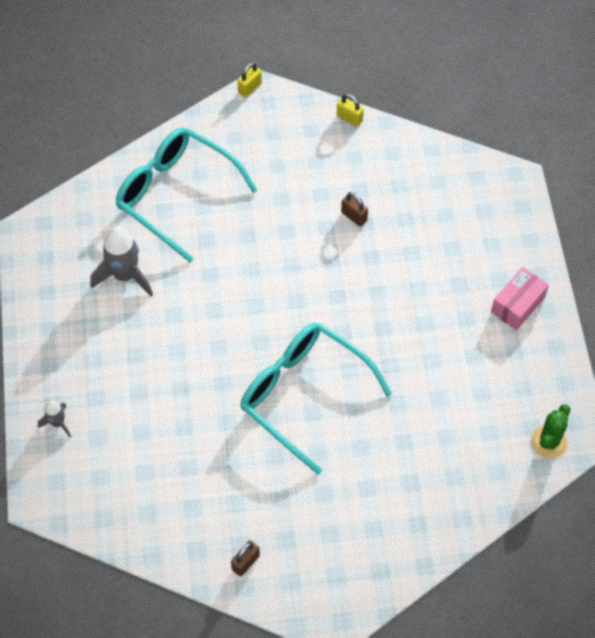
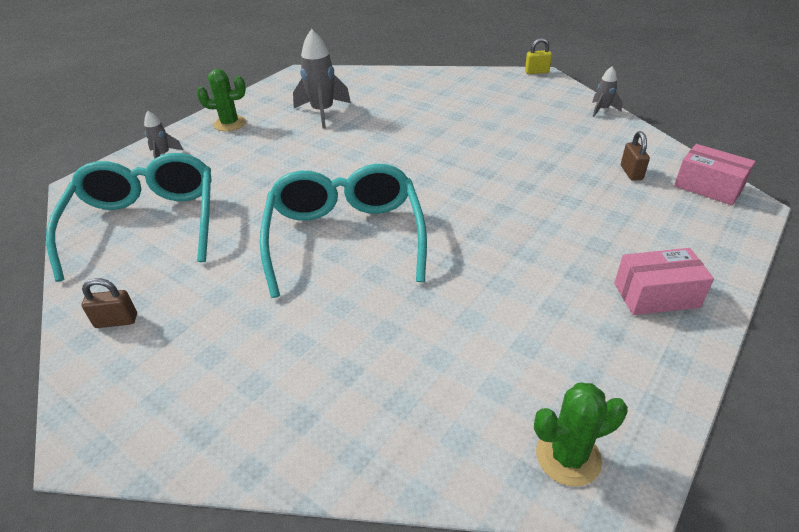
camera: 45 degrees right, 20 degrees down
turquoise glasses [116,127,257,262] -> turquoise glasses moved to [46,153,212,282]
yellow padlock [337,94,364,127] -> grey rocket [592,66,622,117]
brown padlock [341,192,368,226] -> brown padlock moved to [621,131,650,181]
none -> green cactus [197,69,246,131]
none -> pink box [674,144,756,205]

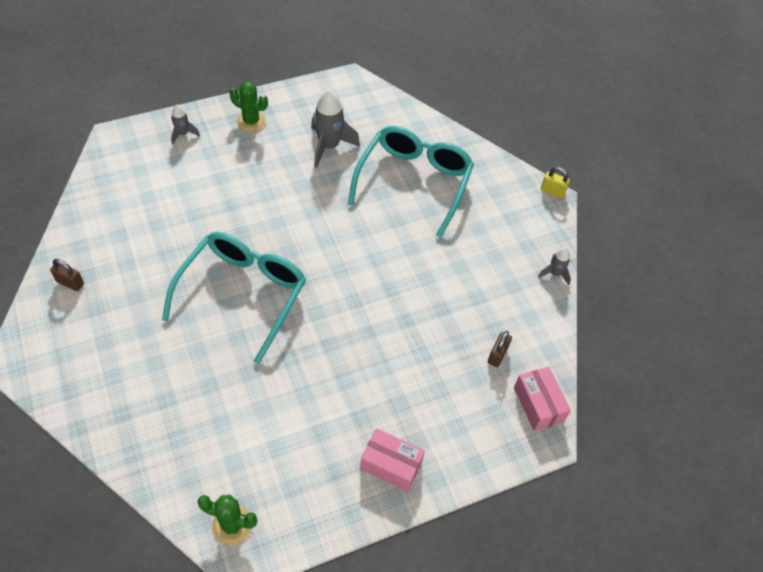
camera: 25 degrees right, 15 degrees up
turquoise glasses [46,153,212,282] -> turquoise glasses moved to [348,126,474,238]

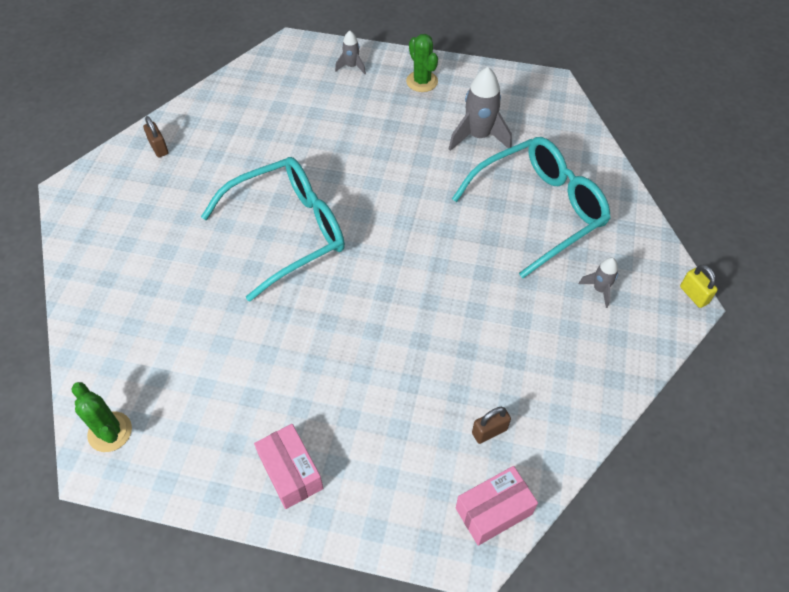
camera: 40 degrees right, 0 degrees up
pink box [514,367,571,431] -> pink box turned 45 degrees clockwise [456,466,538,546]
grey rocket [538,247,571,285] -> grey rocket moved to [579,257,618,308]

